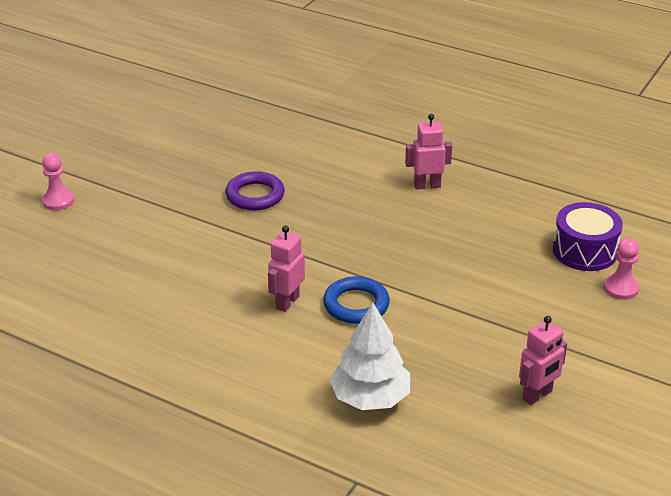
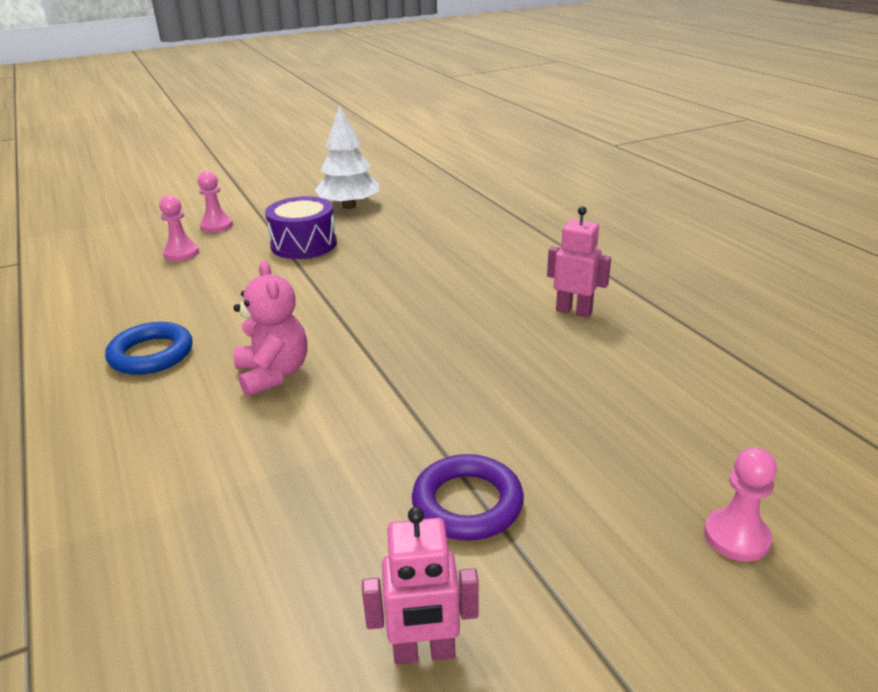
camera: 35 degrees right, 5 degrees down
purple ring [226,171,285,211] -> purple ring moved to [412,454,524,541]
pink robot [268,226,305,312] -> pink teddy bear [233,261,307,397]
blue ring [323,276,390,324] -> blue ring moved to [105,322,193,375]
white tree [329,302,410,410] -> white tree moved to [314,105,379,209]
purple drum [553,202,623,271] -> purple drum moved to [265,196,337,259]
none -> pink pawn [159,195,199,261]

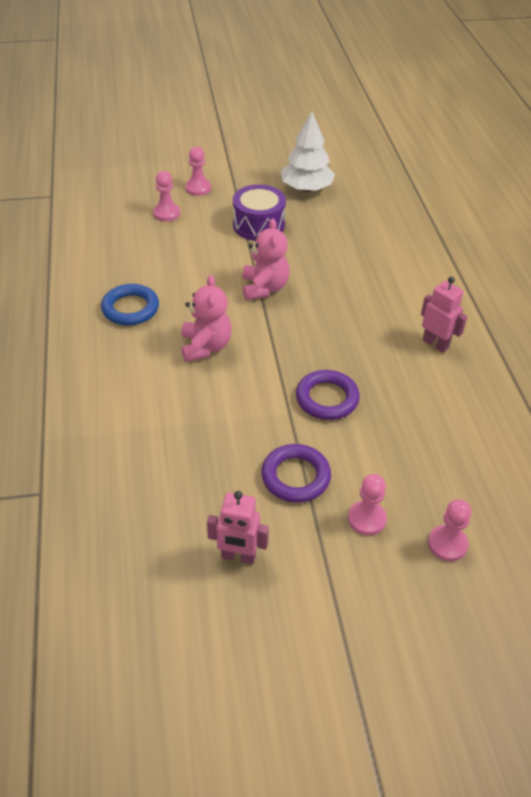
camera: 15 degrees right, 15 degrees up
none -> pink teddy bear [242,219,290,300]
none -> purple ring [296,370,360,420]
none -> pink pawn [348,474,387,536]

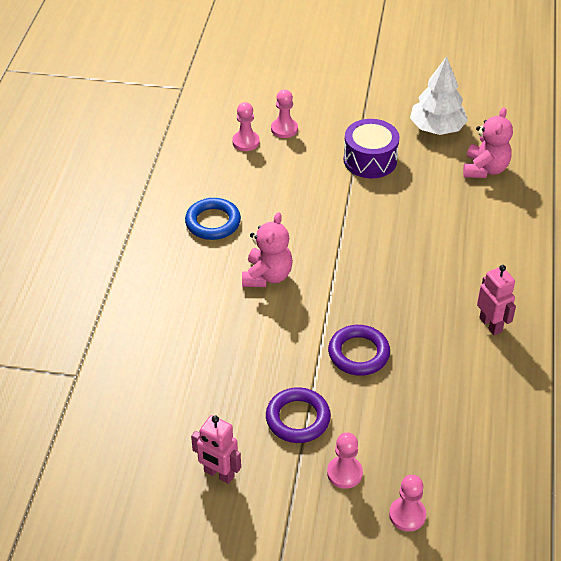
camera: 20 degrees right, 0 degrees up
pink pawn [185,147,211,196] -> pink pawn moved to [232,102,260,151]
pink teddy bear [242,219,290,300] -> pink teddy bear moved to [463,107,513,178]

